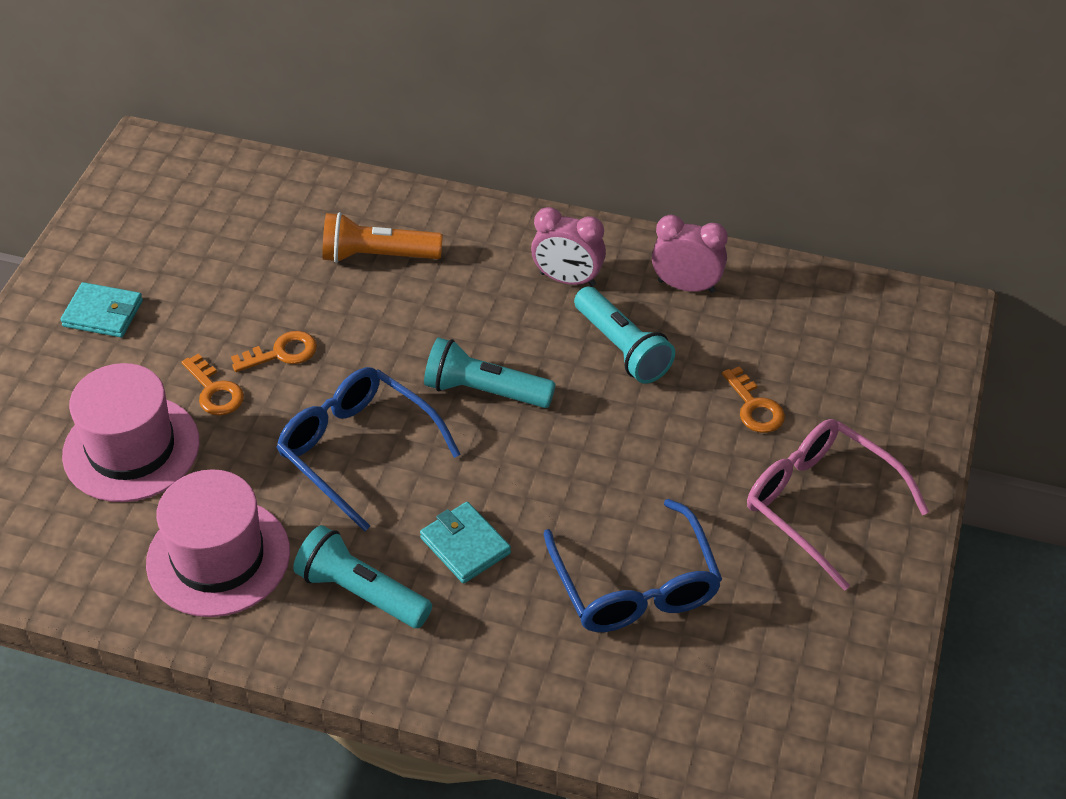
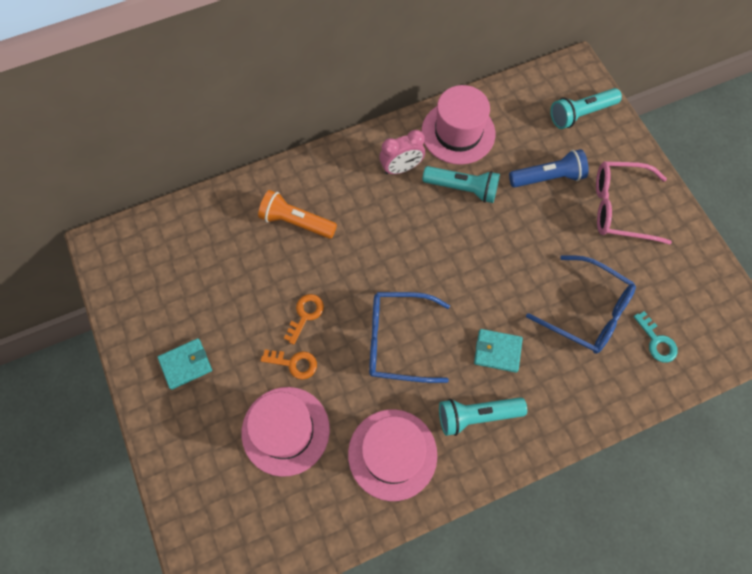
camera: 40 degrees left, 20 degrees up
orange flashlight [322,212,443,263] -> orange flashlight turned 60 degrees clockwise [258,190,337,239]
turquoise flashlight [424,338,556,408] -> turquoise flashlight moved to [550,88,622,129]
pink clock [652,215,728,293] -> pink hat [422,85,495,165]
orange key [722,366,785,433] -> blue flashlight [509,149,589,187]
none -> turquoise key [633,311,678,363]

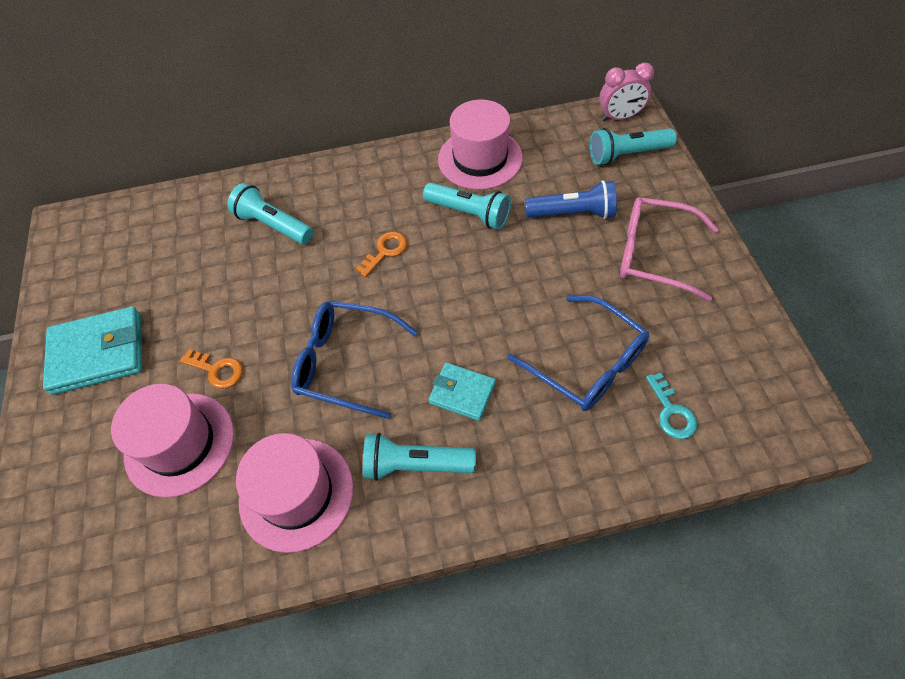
camera: 15 degrees right, 10 degrees down
turquoise wallet [158,338,212,390] -> turquoise wallet [43,306,142,395], size x1.71
orange flashlight [258,190,337,239] -> turquoise flashlight [227,183,313,244]
orange key [284,294,324,345] -> orange key moved to [356,232,407,277]
pink clock [379,130,425,174] -> pink clock moved to [599,63,654,121]

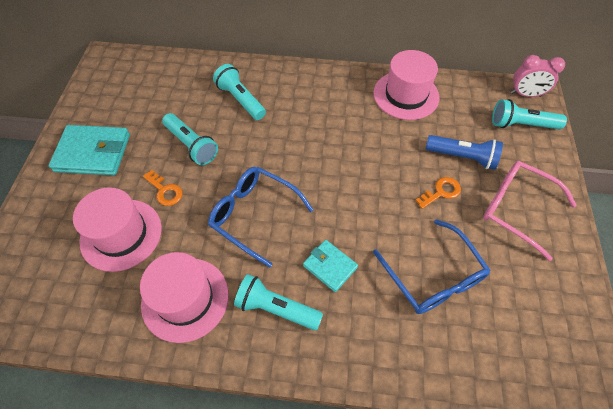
camera: 15 degrees right, 0 degrees up
orange key [356,232,407,277] -> orange key moved to [415,177,461,209]
turquoise flashlight [423,183,511,230] -> turquoise flashlight moved to [162,113,218,165]
turquoise key [646,373,698,439] -> none

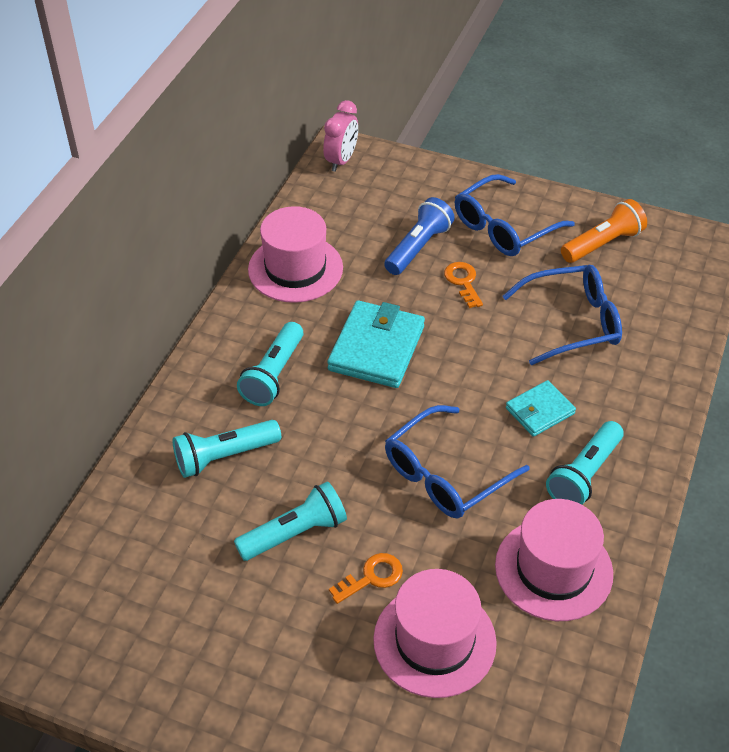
camera: 75 degrees left, 10 degrees down
turquoise wallet [49,125,130,175] -> turquoise wallet moved to [327,301,425,388]
pink glasses [483,161,577,261] -> blue glasses [455,174,575,256]
turquoise flashlight [492,99,567,130] -> turquoise flashlight moved to [237,322,303,406]
none -> orange flashlight [561,199,647,263]

